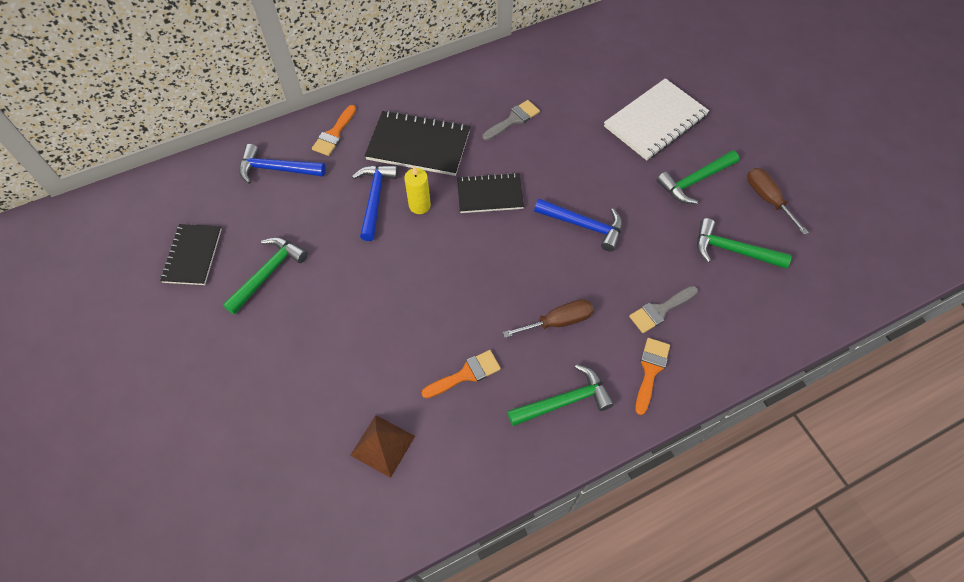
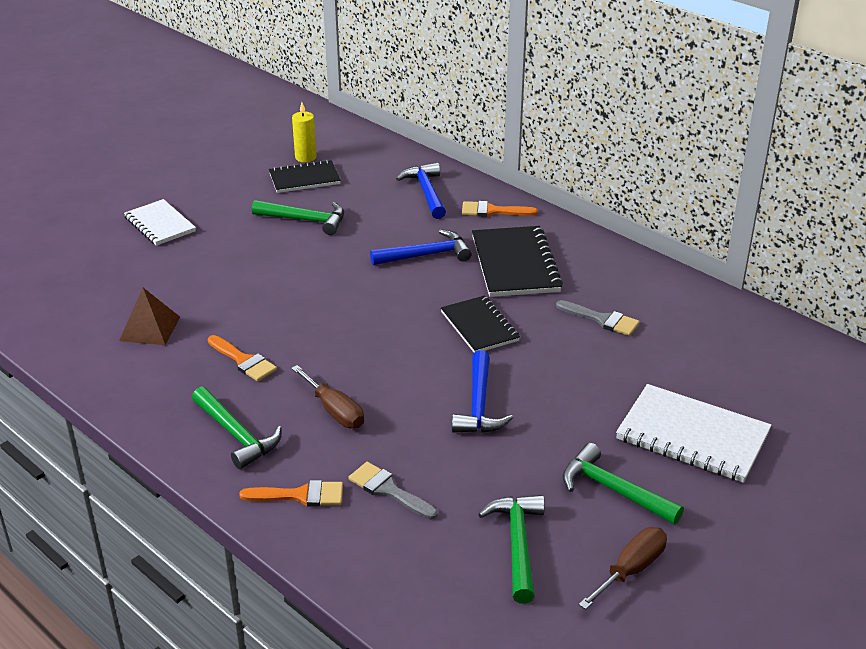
camera: 70 degrees right, 25 degrees down
yellow candle [404,166,431,214] -> yellow candle moved to [292,102,317,162]
none -> white notebook [124,199,196,246]

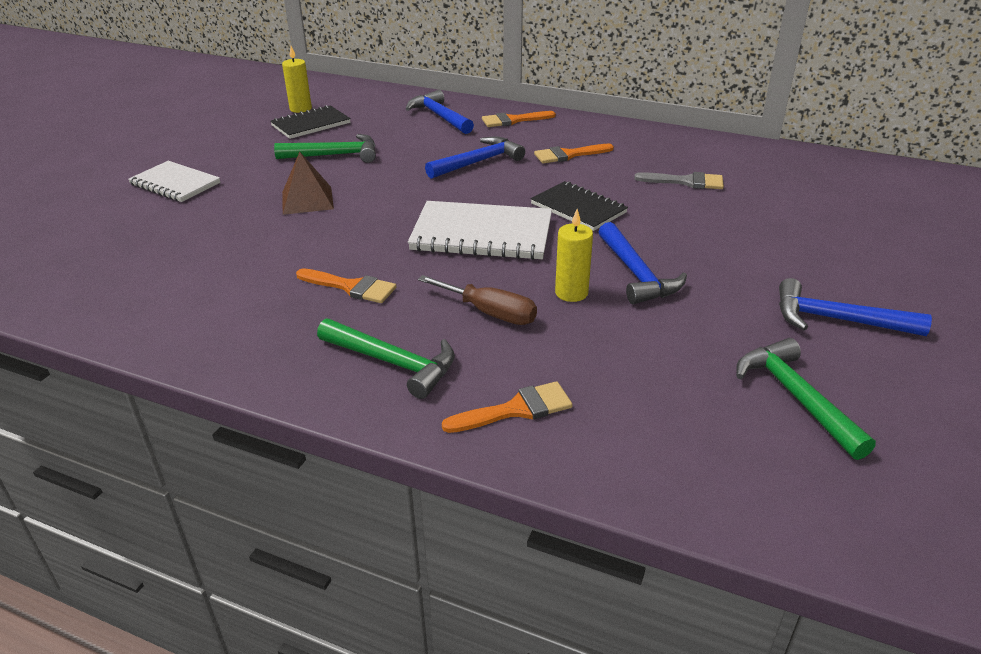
camera: 20 degrees left, 0 degrees up
brown pyramid [119,288,180,345] -> brown pyramid moved to [282,152,334,215]
grey brush [348,462,438,519] -> none
black notebook [472,226,563,297] -> orange brush [534,144,614,163]
green hammer [563,443,684,524] -> blue hammer [779,278,932,336]
brown screwdriver [579,527,667,610] -> none
white notebook [616,384,772,483] -> white notebook moved to [408,201,552,260]
none -> yellow candle [555,209,593,302]

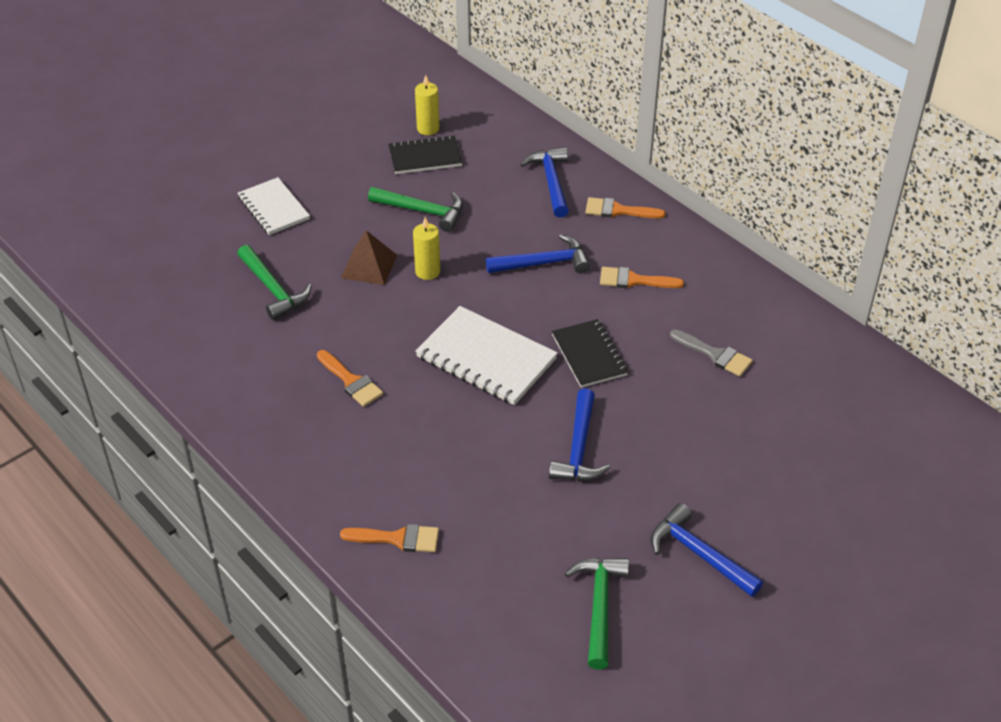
camera: 25 degrees right, 10 degrees up
green hammer [317,318,455,399] -> green hammer moved to [237,245,311,320]
brown screwdriver [418,275,537,325] -> none
yellow candle [555,209,593,302] -> yellow candle moved to [413,217,440,280]

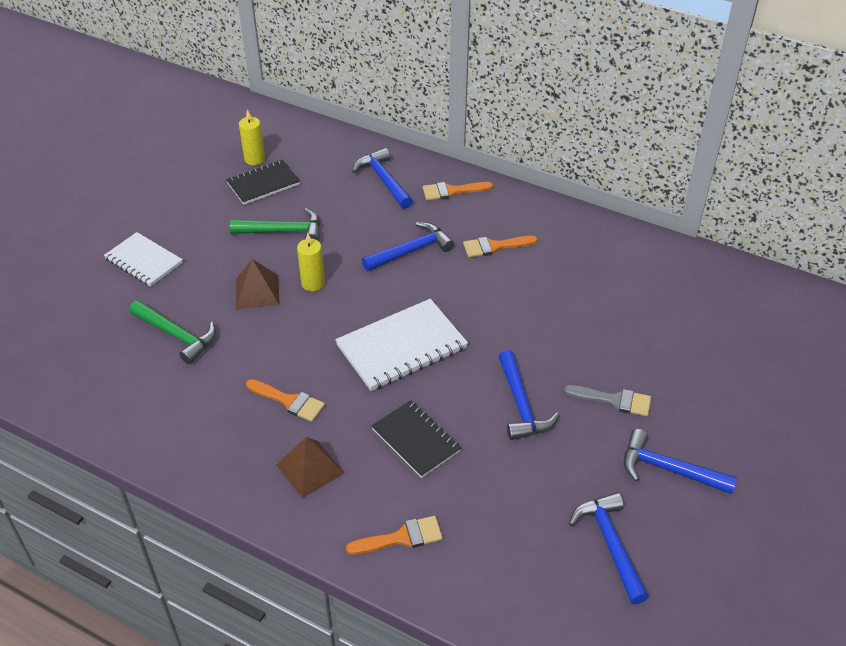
camera: 20 degrees left, 0 degrees up
white notebook [415,306,558,405] -> white notebook turned 45 degrees counterclockwise [335,299,468,391]
black notebook [552,319,628,388] -> black notebook moved to [371,400,461,478]
green hammer [565,558,629,670] -> blue hammer [569,492,649,605]
grey brush [670,329,753,376] -> grey brush moved to [564,385,651,416]
none -> brown pyramid [276,437,345,498]

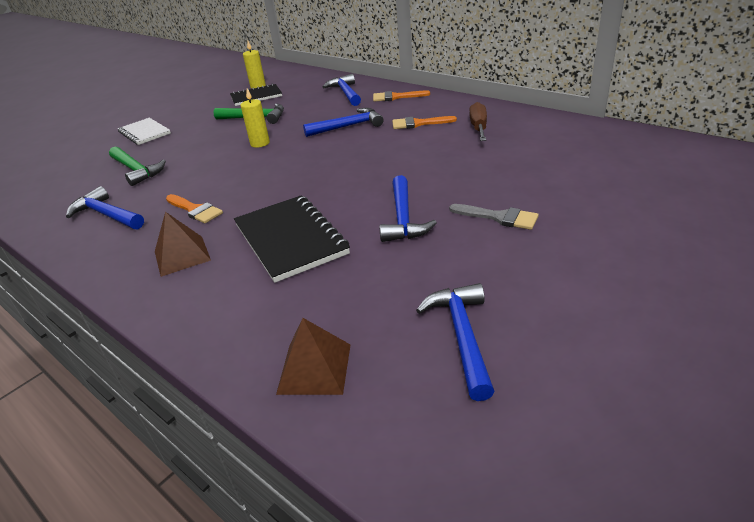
camera: 15 degrees right, 10 degrees down
brown pyramid [236,259,280,309] -> brown pyramid moved to [276,318,350,395]
white notebook [335,299,468,391] -> none
orange brush [346,516,443,554] -> none
black notebook [371,400,461,478] -> black notebook [234,195,350,283], size x1.53
blue hammer [624,429,737,494] -> blue hammer moved to [66,186,144,229]
none -> brown screwdriver [469,102,487,141]

